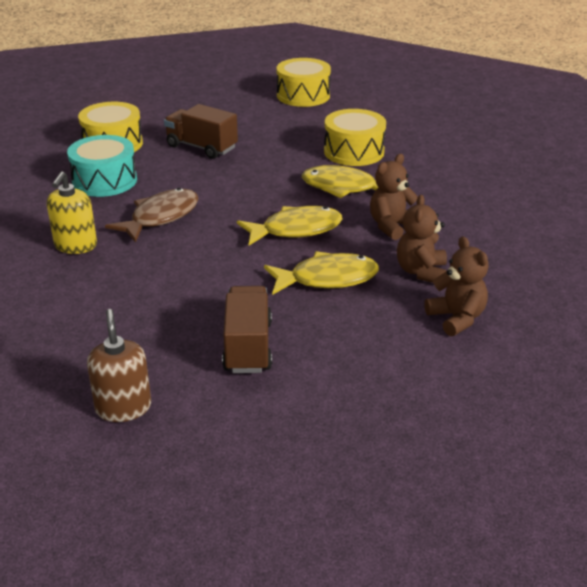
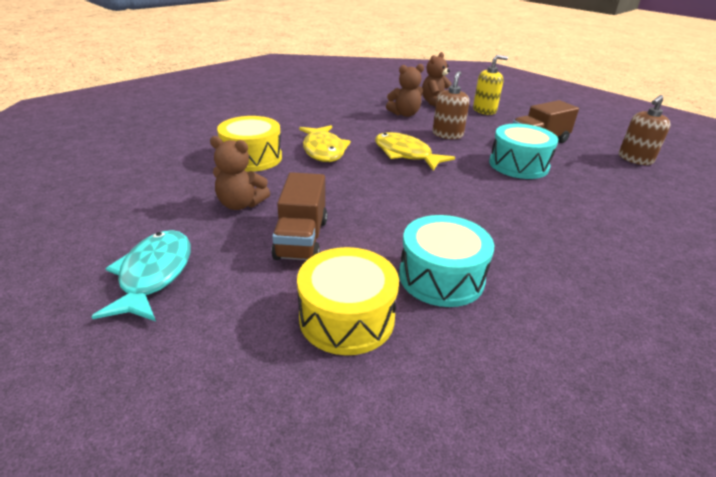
camera: 120 degrees left, 0 degrees up
yellow soap dispenser [47,172,97,254] -> yellow soap dispenser moved to [473,55,508,115]
brown fish [105,188,198,243] -> none
yellow fish [264,251,379,295] -> brown soap dispenser [432,71,469,139]
yellow drum [277,58,331,107] -> none
brown teddy bear [370,154,418,240] -> brown teddy bear moved to [210,136,270,210]
none -> turquoise fish [91,230,191,321]
none -> turquoise drum [489,124,558,179]

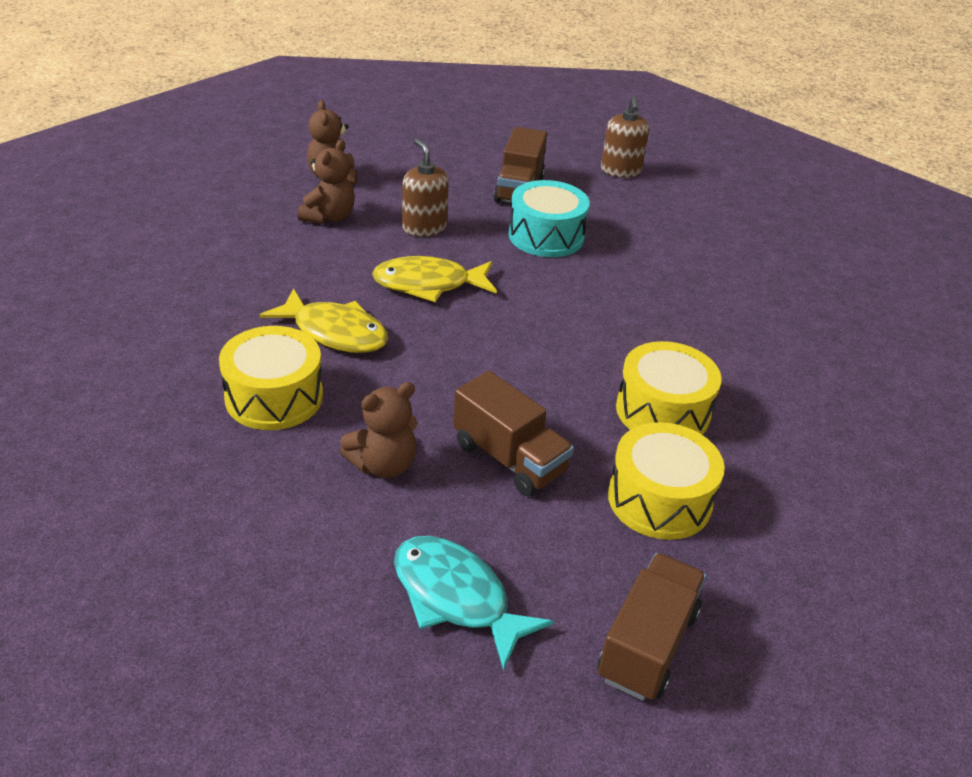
camera: 50 degrees left, 5 degrees up
turquoise drum [399,215,494,307] -> yellow drum [616,341,722,435]
yellow soap dispenser [473,55,508,115] -> none
none -> brown truck [597,553,706,701]

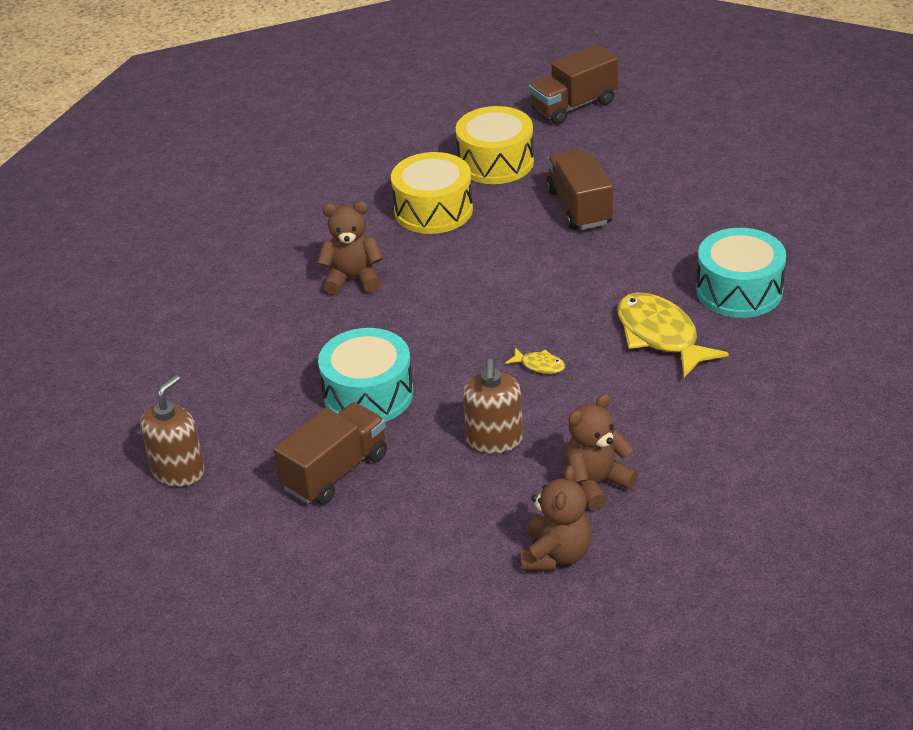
camera: 145 degrees left, 0 degrees up
yellow drum [219,326,323,430] -> turquoise drum [696,228,786,318]
brown teddy bear [339,382,417,478] -> brown teddy bear moved to [317,201,383,295]
yellow fish [372,256,497,302] -> yellow fish [506,348,565,374], size x0.44
turquoise fish [394,536,554,670] -> none

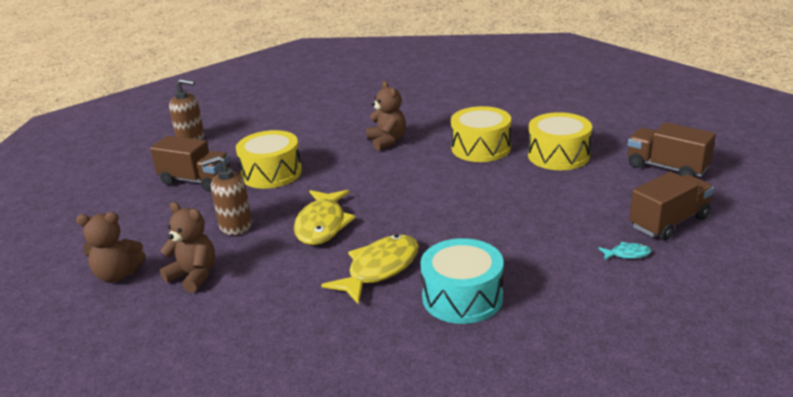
camera: 70 degrees right, 10 degrees down
turquoise drum [318,328,413,422] -> yellow drum [236,130,302,189]
yellow fish [506,348,565,374] -> yellow fish [294,190,356,245], size x2.25
brown truck [546,149,613,230] -> brown truck moved to [629,172,714,241]
none -> turquoise fish [598,242,651,260]

